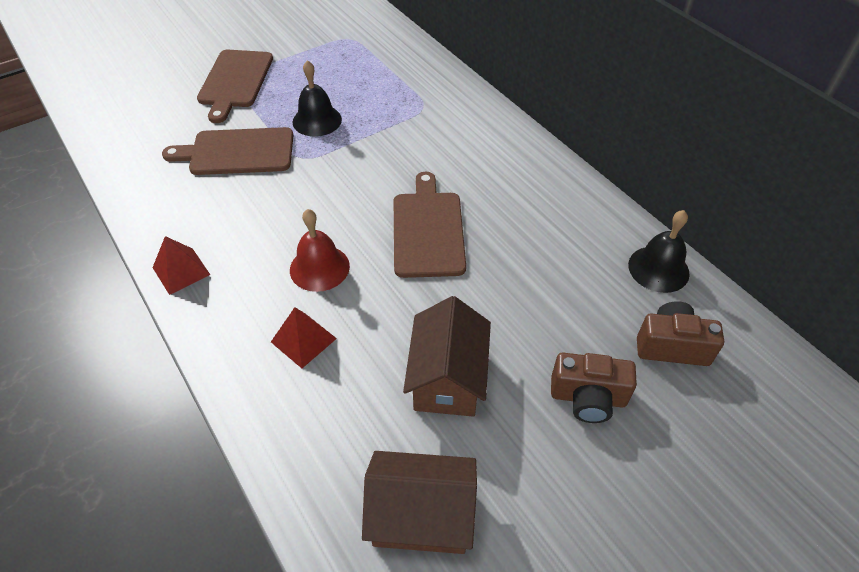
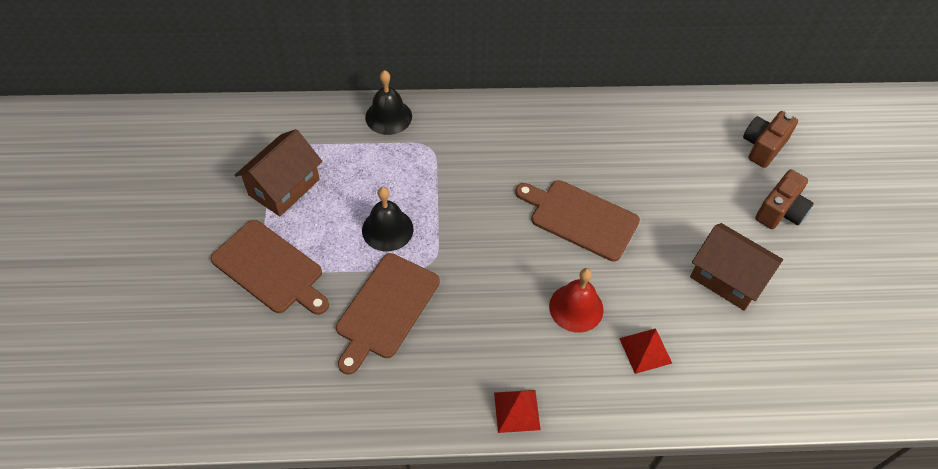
camera: 60 degrees left, 5 degrees up
brown house [362,451,477,554] -> brown house moved to [235,129,322,217]
black bell [628,210,690,293] -> black bell moved to [365,70,412,135]

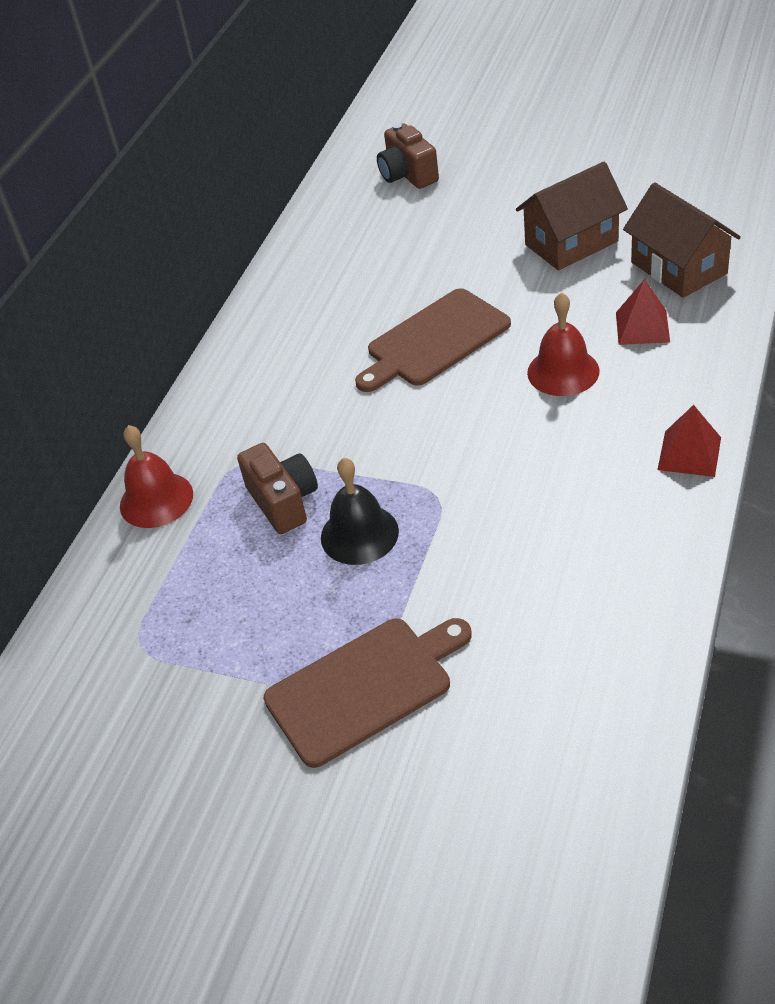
camera: 60 degrees left, 10 degrees down
brown house [235,129,322,217] -> brown house moved to [623,182,741,298]
brown cutting board [336,253,440,375] -> none
black bell [365,70,412,135] -> red bell [120,425,193,528]
brown camera [755,169,814,229] -> brown camera moved to [237,443,318,534]

